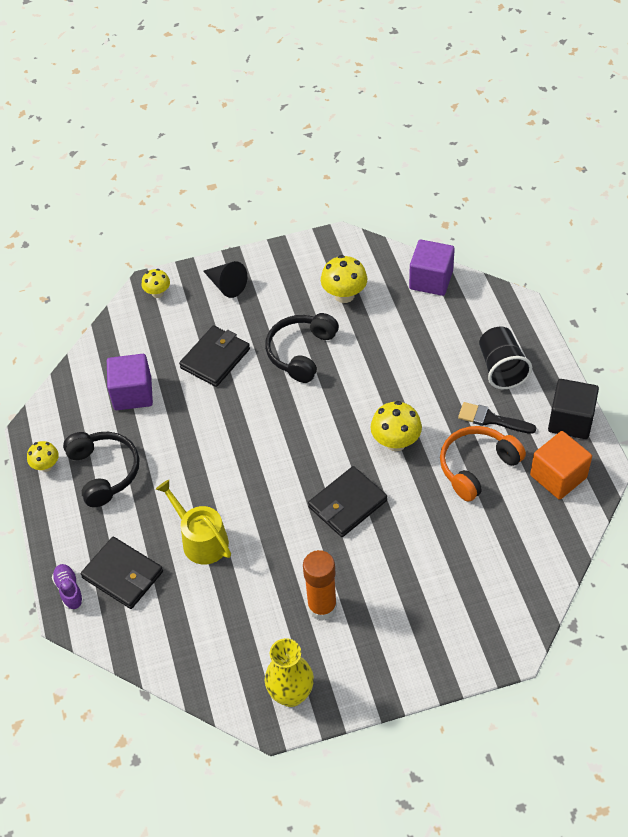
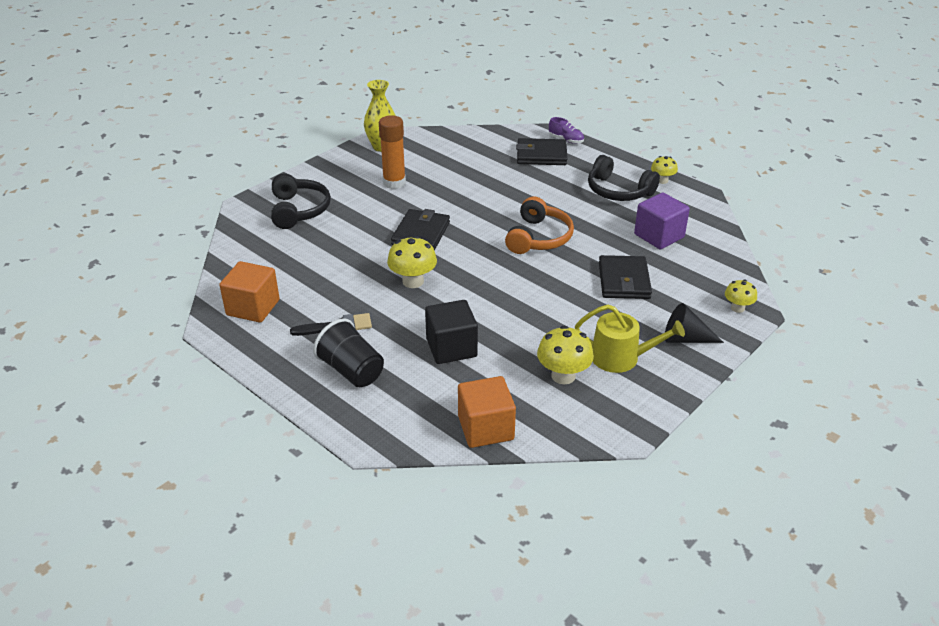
camera: 145 degrees right, 15 degrees down
yellow watering can [156,480,231,564] -> yellow watering can moved to [575,304,685,373]
black headphones [265,313,339,383] -> black headphones moved to [271,173,331,229]
purple cube [409,240,455,296] -> orange cube [458,376,516,448]
orange headphones [440,426,526,502] -> orange headphones moved to [505,196,574,254]
black cube [548,379,599,439] -> black cube moved to [425,300,478,364]

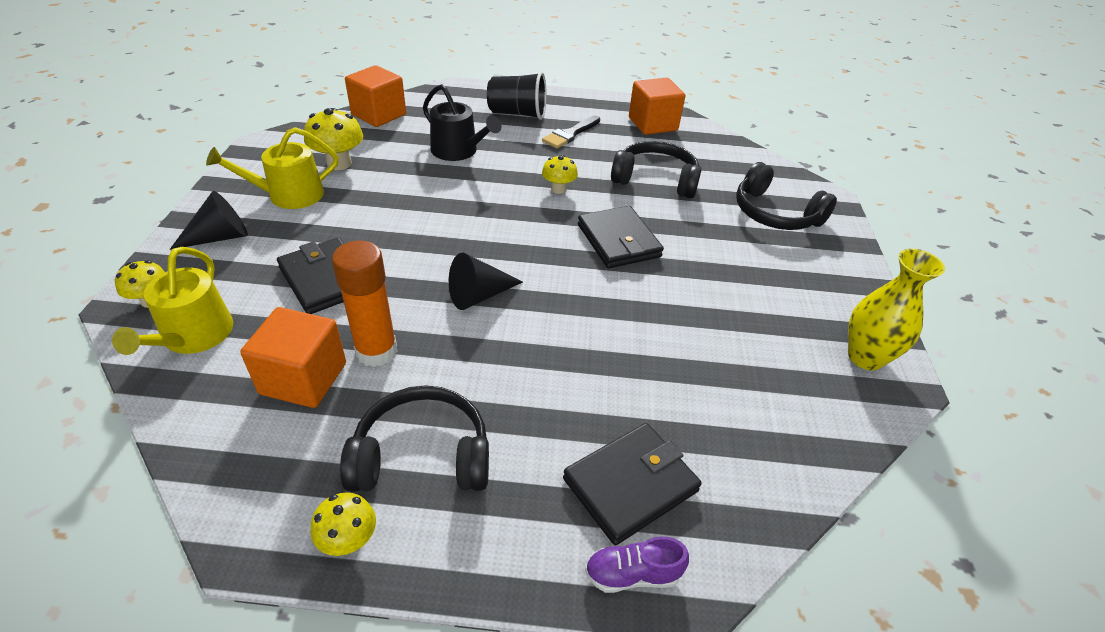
camera: 140 degrees right, 5 degrees up
orange glue stick [379,115,406,189] -> orange glue stick moved to [332,241,398,367]
yellow mushroom [387,236,437,288] -> yellow mushroom [542,155,578,194], size x0.62
black cube [425,300,478,364] -> black watering can [423,84,501,161]
orange headphones [505,196,574,254] -> black cone [449,253,523,310]
purple cube [634,192,690,249] -> orange cube [240,307,346,408]
none -> yellow watering can [112,247,233,355]
none -> black headphones [611,141,701,199]

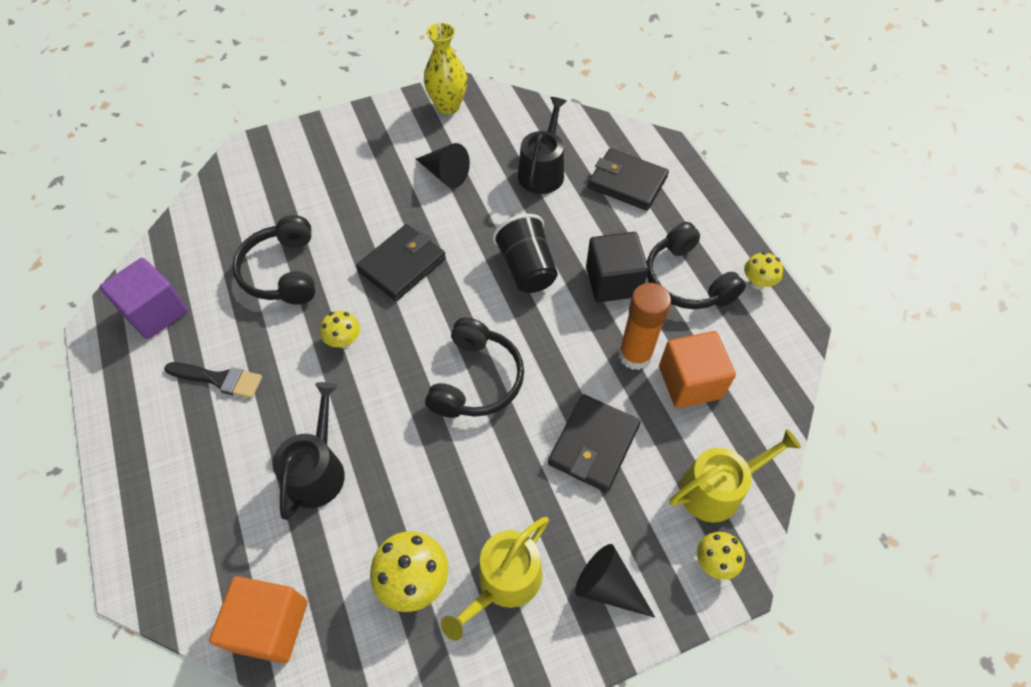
camera: 115 degrees left, 15 degrees up
yellow watering can [206,127,338,209] -> yellow watering can turned 90 degrees clockwise [441,517,549,641]
black cone [449,253,523,310] -> black cone moved to [416,143,470,188]
black cup [487,72,546,120] -> black cup moved to [493,214,558,293]
purple shoe [585,536,689,593] -> none
orange cube [629,78,685,135] -> purple cube [99,258,188,339]
black headphones [736,162,837,230] -> black headphones moved to [425,318,524,418]
none -> black watering can [518,97,567,194]
none -> black cube [586,232,649,302]

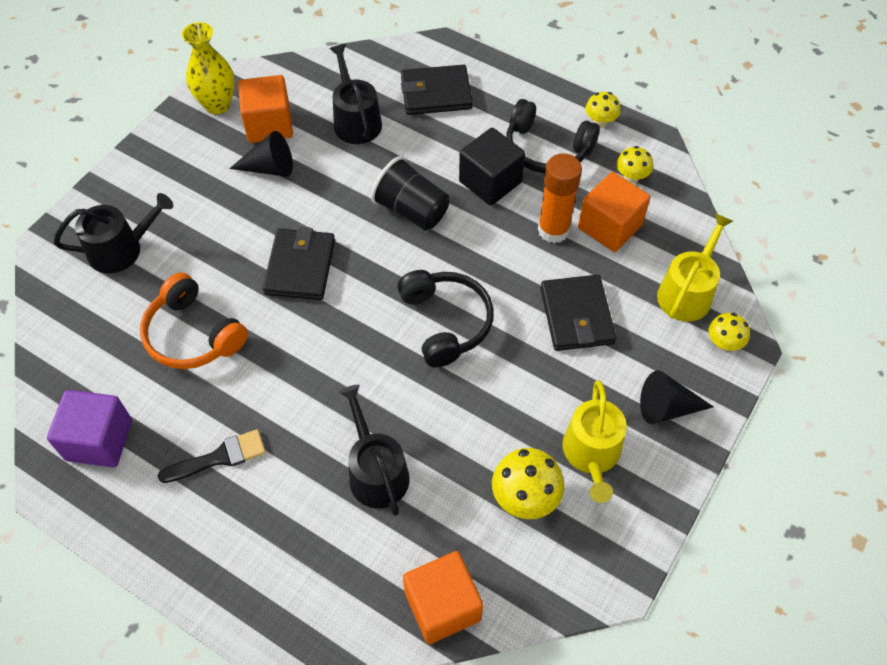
camera: 35 degrees left, 0 degrees up
black headphones [232,215,315,304] -> orange headphones [140,273,248,369]
yellow mushroom [320,311,360,348] -> yellow mushroom moved to [616,146,653,184]
none -> black watering can [54,193,173,273]
none -> orange cube [238,75,293,143]

